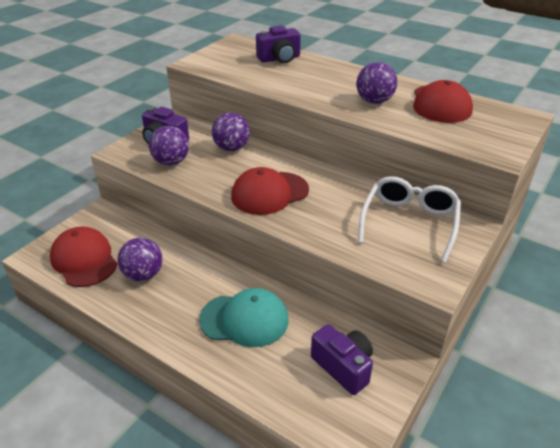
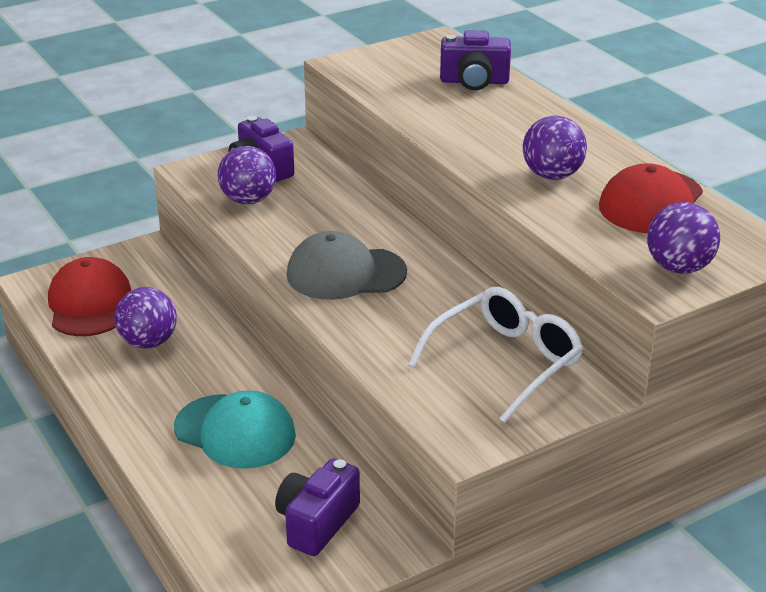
camera: 25 degrees right, 5 degrees down
purple ball [212,113,250,151] -> purple ball moved to [647,202,720,274]
red cap [231,167,309,215] -> grey cap [287,231,407,300]
purple camera [311,324,373,395] -> purple camera turned 135 degrees counterclockwise [275,458,360,556]

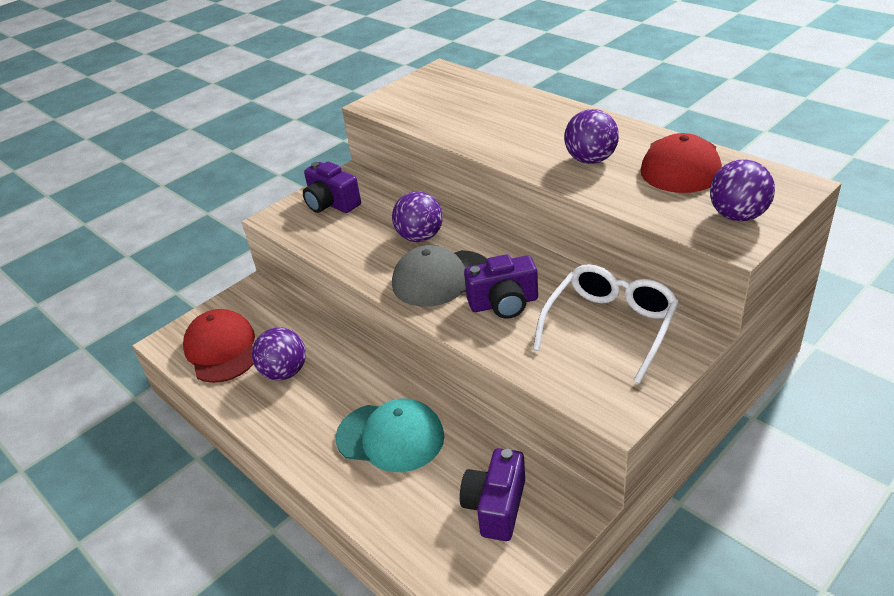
camera: 10 degrees left, 5 degrees up
purple ball [218,146,276,204] -> purple ball moved to [392,191,443,242]
purple camera [440,30,511,90] -> purple camera moved to [464,254,538,319]

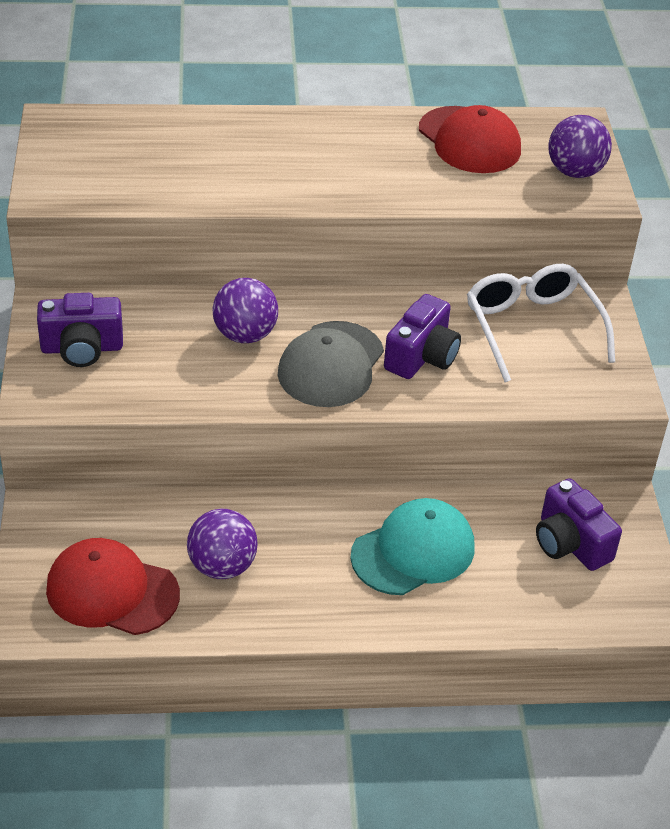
camera: 55 degrees left, 5 degrees up
purple ball [564,109,619,164] -> none

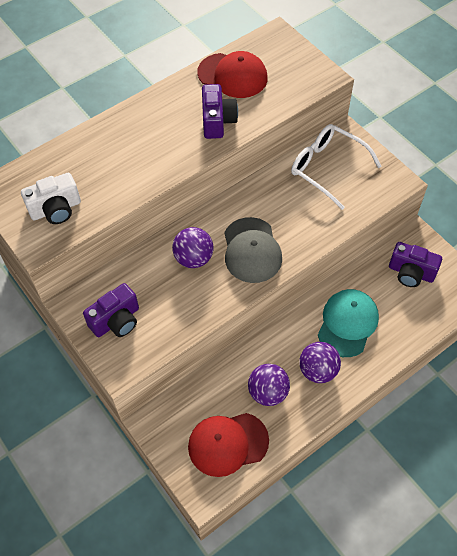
camera: 30 degrees left, 15 degrees up
purple camera [384,294,461,379] -> purple camera moved to [202,84,238,139]
purple ball [548,115,612,178] -> purple ball moved to [299,342,341,383]
none -> white camera [21,173,81,224]

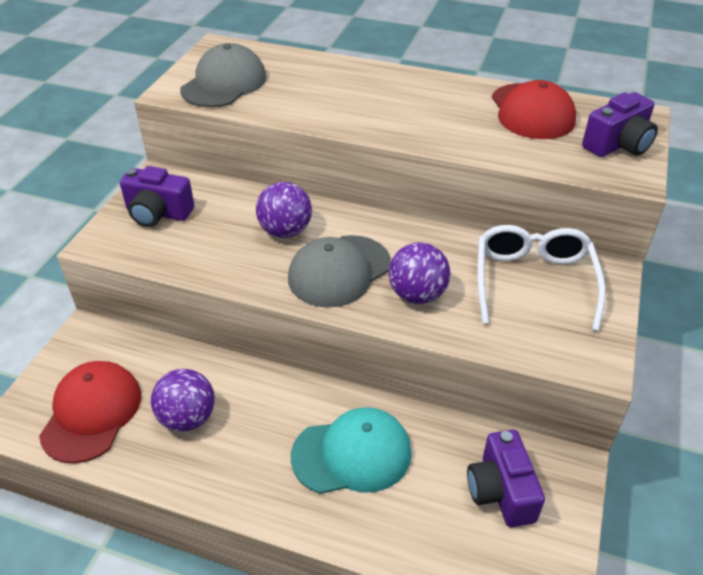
camera: 55 degrees right, 15 degrees down
white camera [21,173,81,224] -> grey cap [180,43,267,107]
red cap [188,413,269,477] -> red cap turned 60 degrees clockwise [39,361,141,464]
purple camera [202,84,238,139] -> purple camera moved to [582,92,658,157]
purple ball [299,342,341,383] -> purple ball moved to [389,243,450,304]

